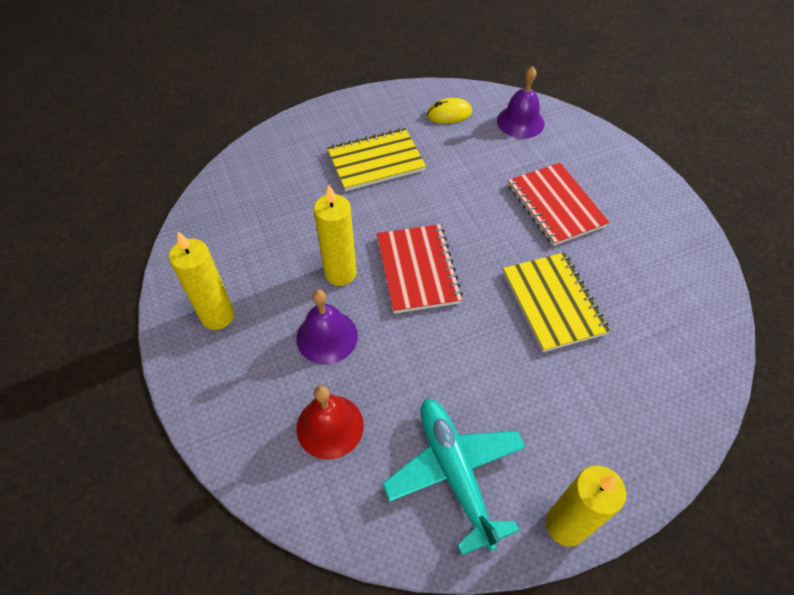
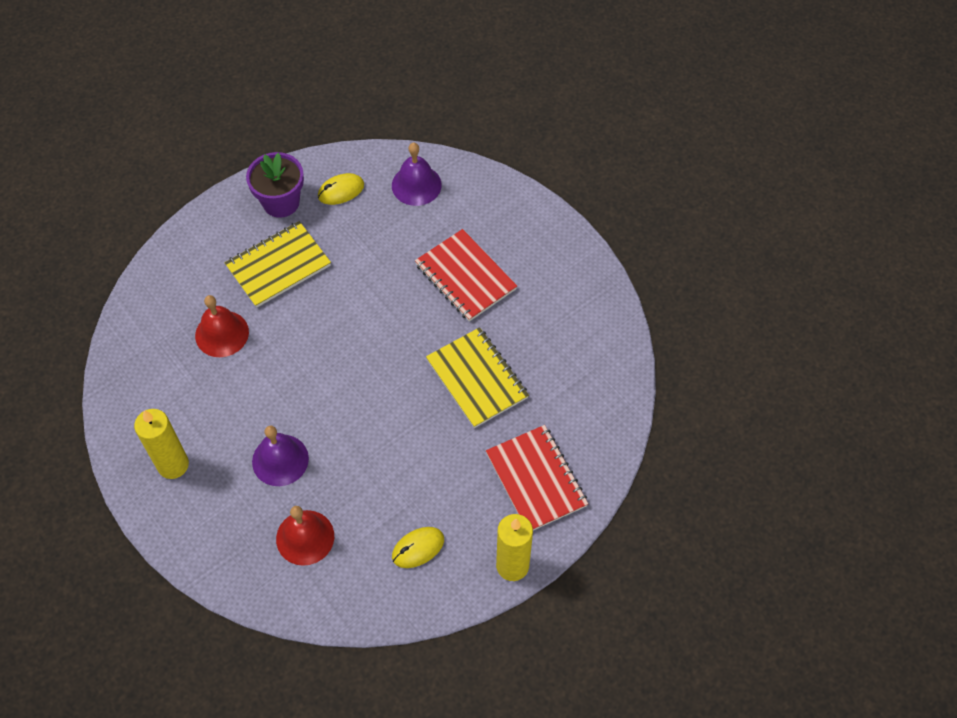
camera: 15 degrees left, 5 degrees up
yellow candle [314,185,357,286] -> none
red notebook [377,224,463,314] -> red notebook moved to [486,425,588,530]
turquoise plane [382,399,526,556] -> yellow mouse [392,527,444,568]
none -> red bell [195,295,249,357]
none -> purple flower pot [246,152,304,218]

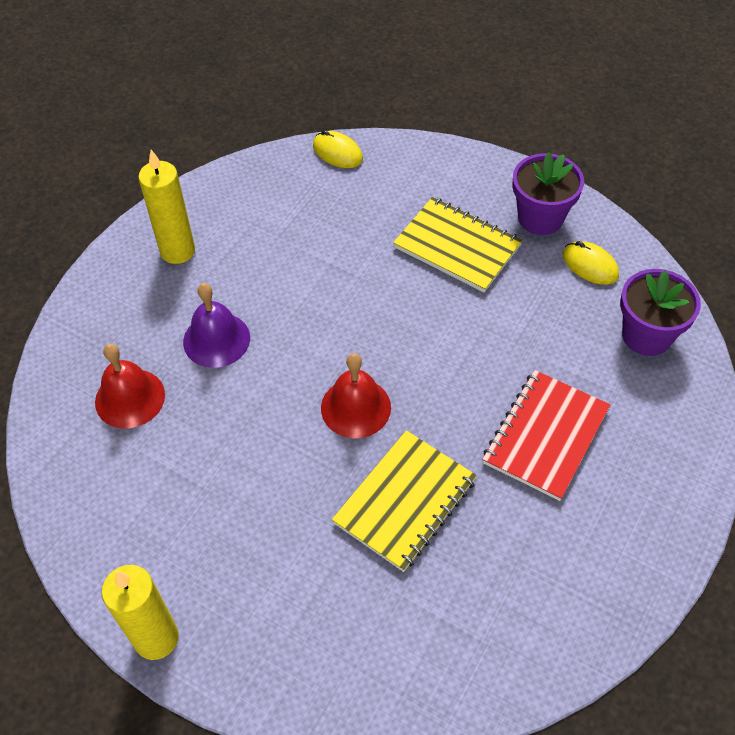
camera: 70 degrees right, 5 degrees down
red bell [195,295,249,357] -> red bell moved to [321,353,391,438]
purple bell [392,143,442,206] -> purple flower pot [620,269,701,356]
yellow mouse [392,527,444,568] -> yellow mouse moved to [313,130,363,168]
red notebook [486,425,588,530] -> none

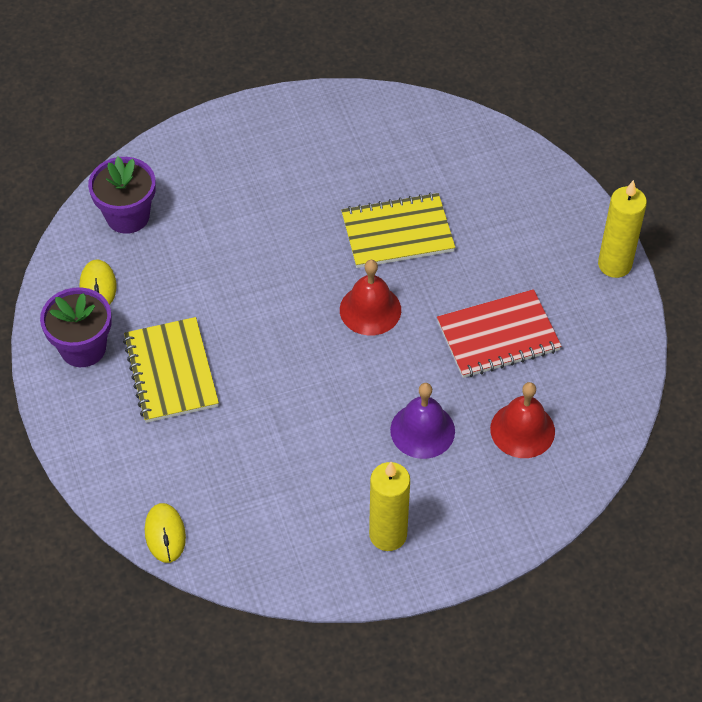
camera: 140 degrees left, 0 degrees up
red notebook [482,370,610,501] -> red notebook moved to [437,289,562,378]

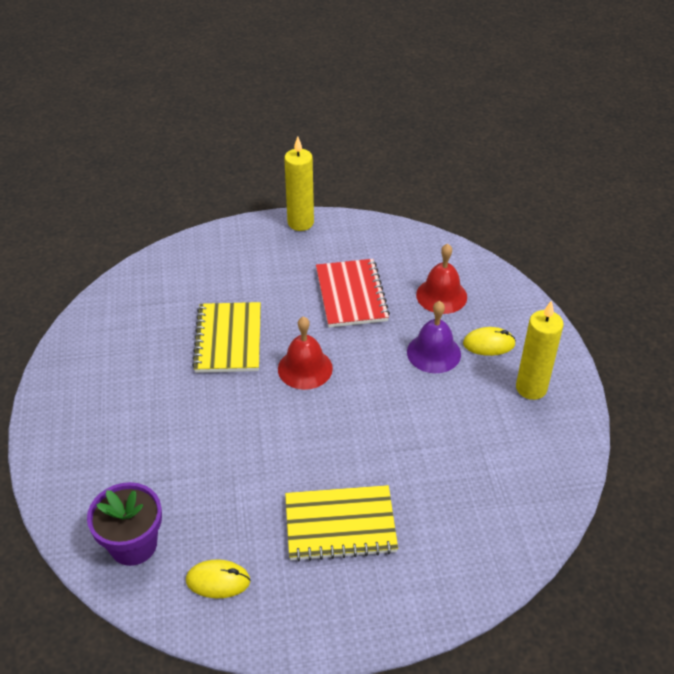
camera: 80 degrees left, 10 degrees down
purple flower pot [40,287,112,367] -> none
yellow mouse [145,503,186,563] -> yellow mouse moved to [463,327,516,356]

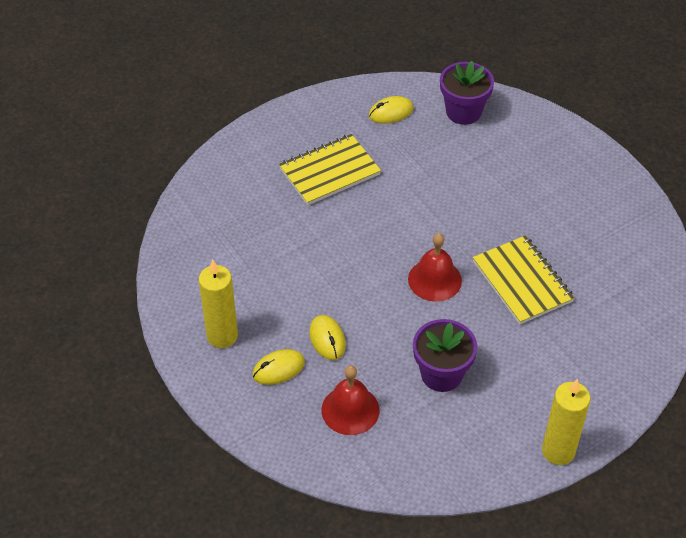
camera: 155 degrees right, 5 degrees up
red notebook [316,259,390,328] -> purple flower pot [413,319,477,392]
purple bell [407,301,461,373] -> yellow mouse [309,315,346,360]

